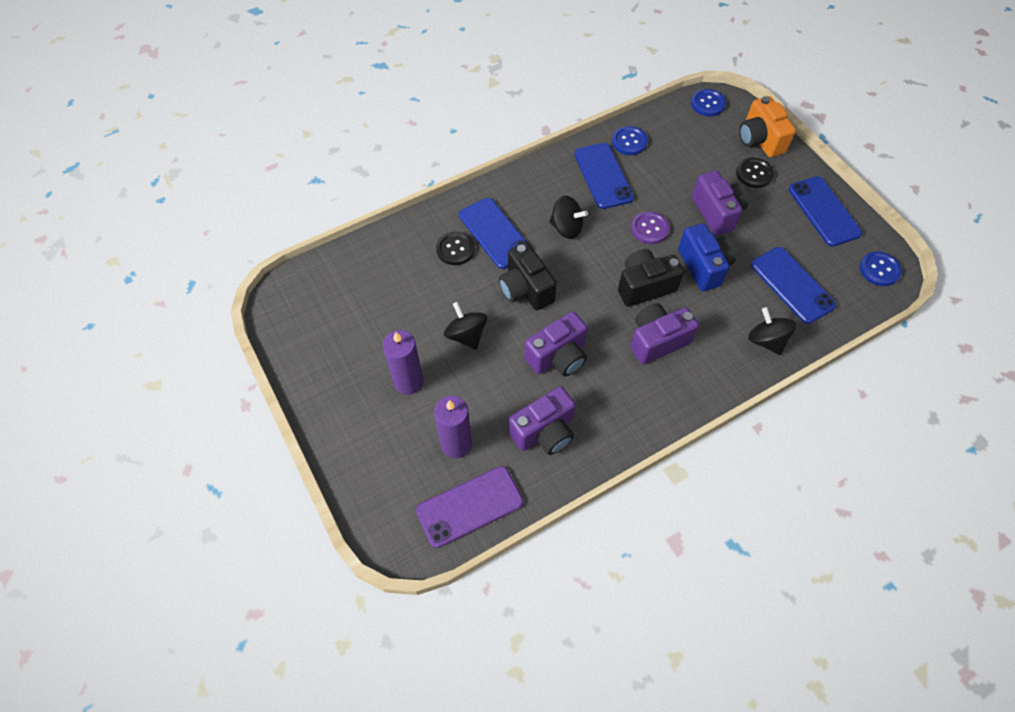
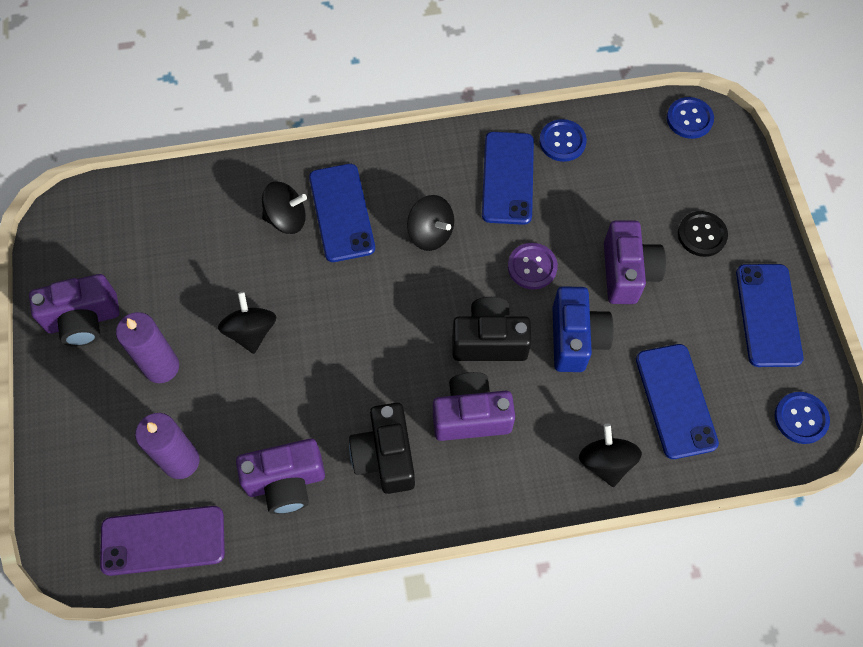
camera: 20 degrees right, 5 degrees up
black button [436,231,475,265] -> black spinning top [262,181,307,234]
black camera [499,242,557,310] -> black camera moved to [349,403,415,494]
purple camera [524,311,588,376] -> purple camera moved to [29,274,120,347]
orange camera [739,96,796,157] -> none

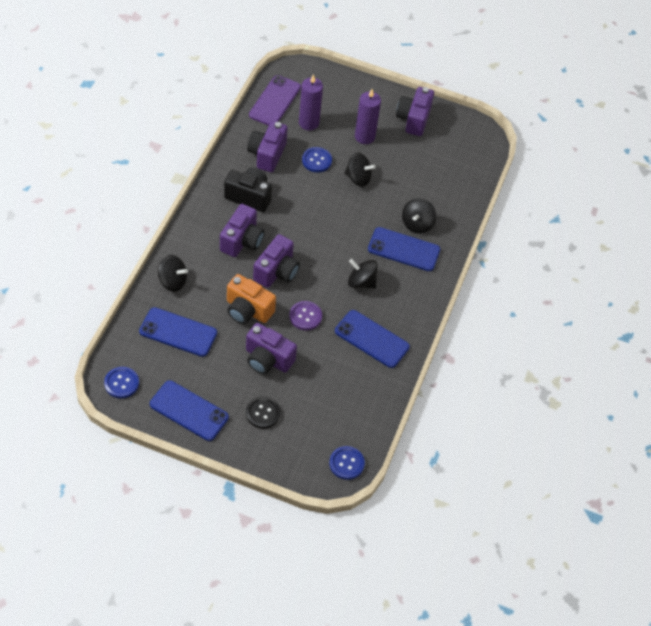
camera: 115 degrees right, 10 degrees down
black spinning top [407,195,454,251] -> black spinning top turned 45 degrees clockwise [348,259,378,288]
black camera [452,297,532,361] -> purple camera [253,234,300,288]
blue button [539,119,587,162] -> blue button moved to [302,147,332,172]
blue camera [552,286,614,372] -> orange camera [227,274,276,324]

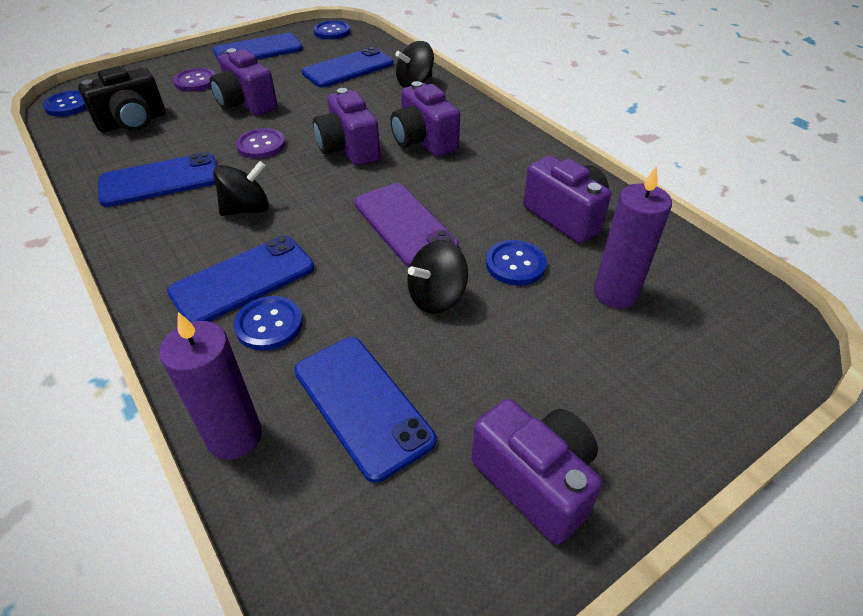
camera: 130 degrees right, 10 degrees down
black camera [224,167,272,212] -> black camera moved to [78,66,165,132]
orange camera [227,274,276,324] -> none
purple camera [246,323,297,374] -> purple camera turned 105 degrees counterclockwise [210,48,278,115]
black button [246,396,281,429] -> purple button [173,68,216,92]
purple phone [249,75,301,126] -> purple phone moved to [354,183,459,267]
purple candle [355,89,381,144] -> purple candle moved to [159,312,262,460]
black spinning top [402,198,436,233] -> blue button [234,296,303,351]
none -> blue phone [294,337,436,483]

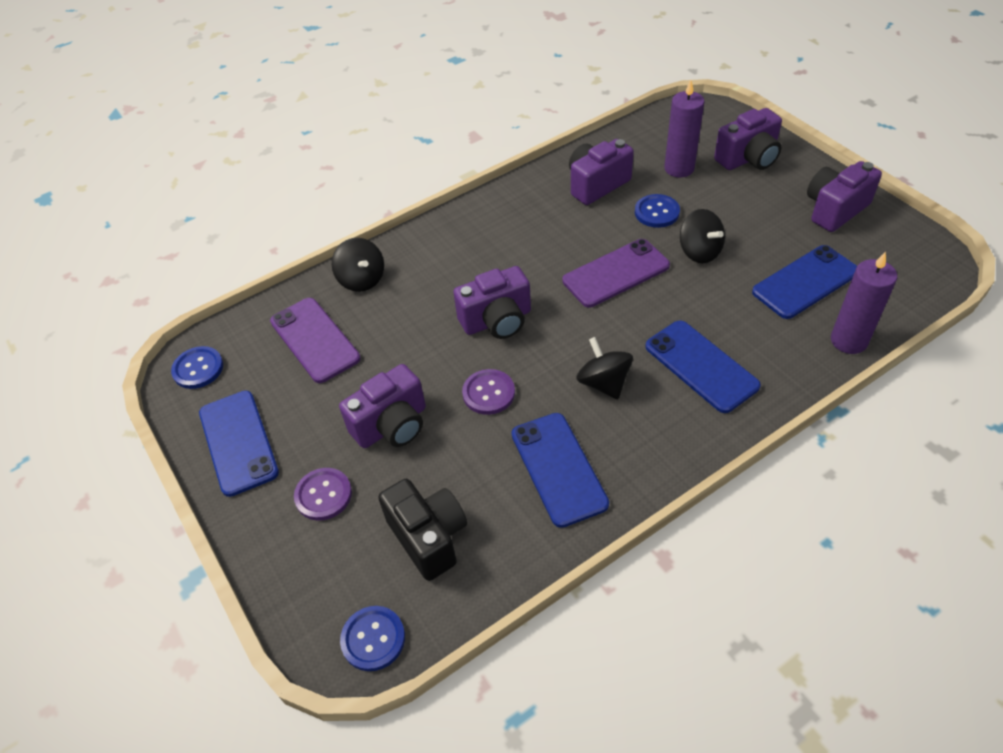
camera: 85 degrees left, 5 degrees up
blue button [234,296,303,351] -> none
blue phone [302,47,394,88] -> purple phone [270,298,361,383]
purple camera [390,81,460,157] -> purple camera moved to [714,108,782,170]

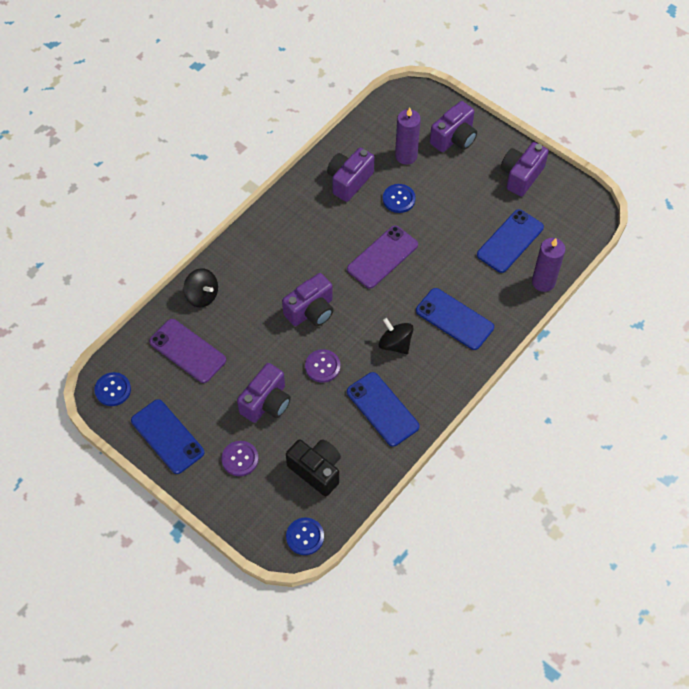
camera: 20 degrees left, 10 degrees up
black spinning top [680,209,725,263] -> none

